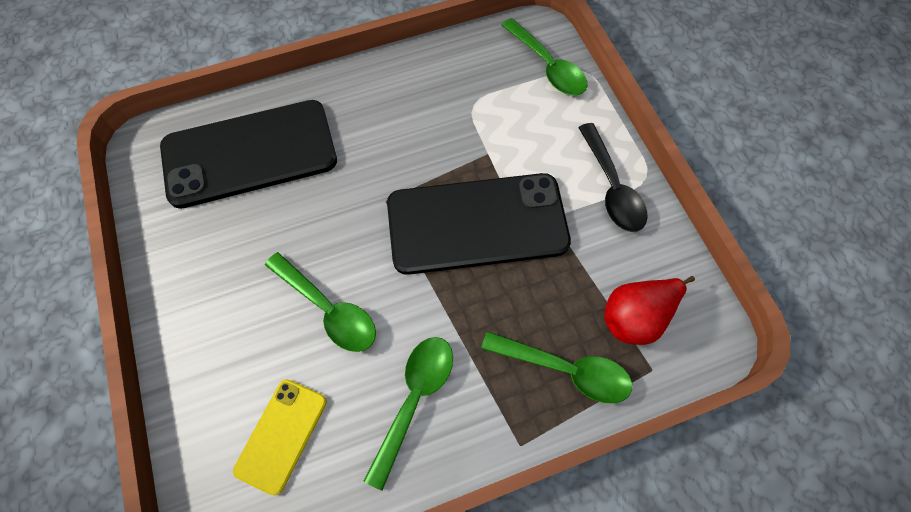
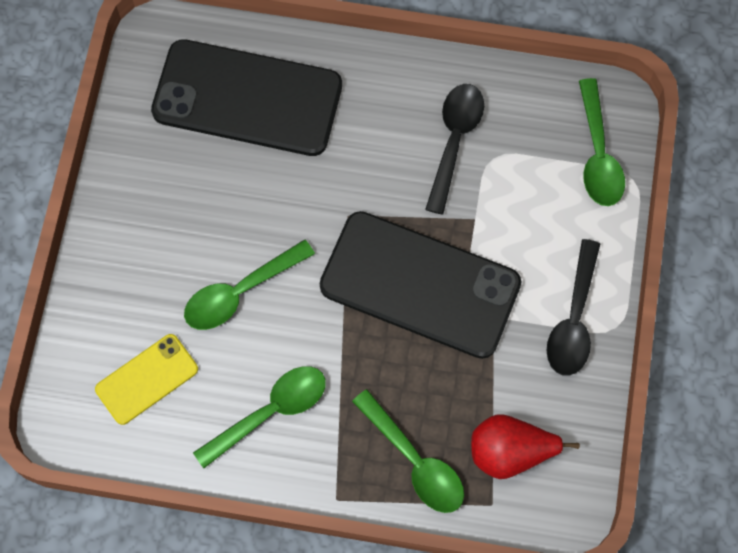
camera: 30 degrees right, 5 degrees up
green spoon [265,252,376,352] -> green spoon turned 75 degrees clockwise [184,239,315,330]
none -> black spoon [425,84,484,214]

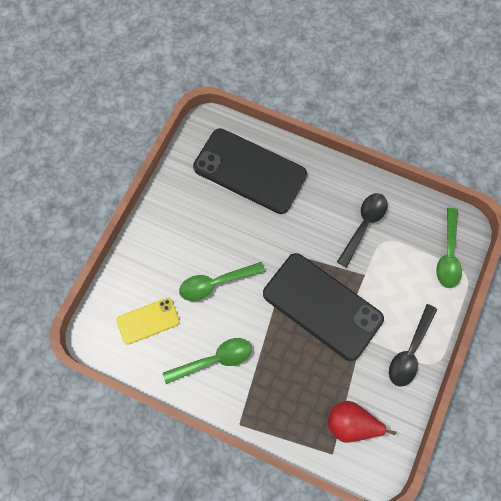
camera: 15 degrees right, 0 degrees up
green spoon [352,389,464,513] -> none

